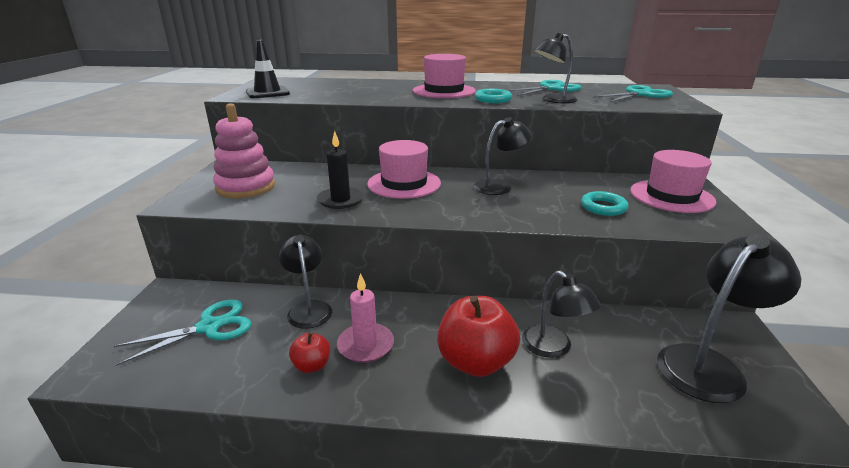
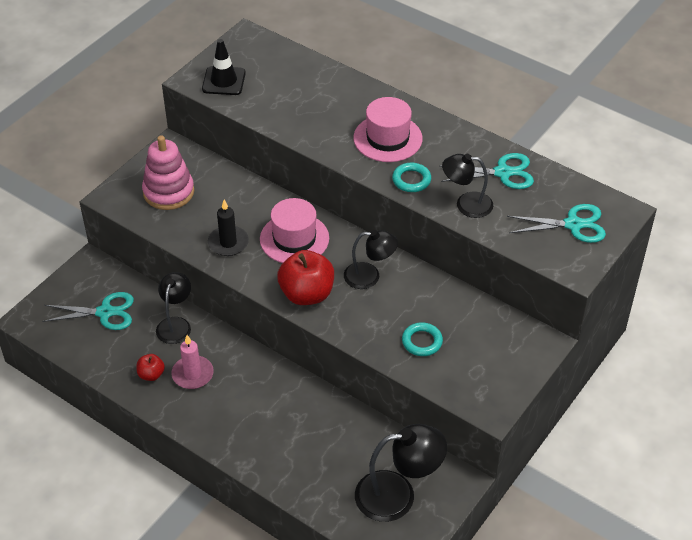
camera: 30 degrees right, 20 degrees up
red apple [437,296,520,377] -> red apple moved to [277,250,334,305]
black lamp [522,271,601,358] -> none
pink hat [630,150,717,213] -> none

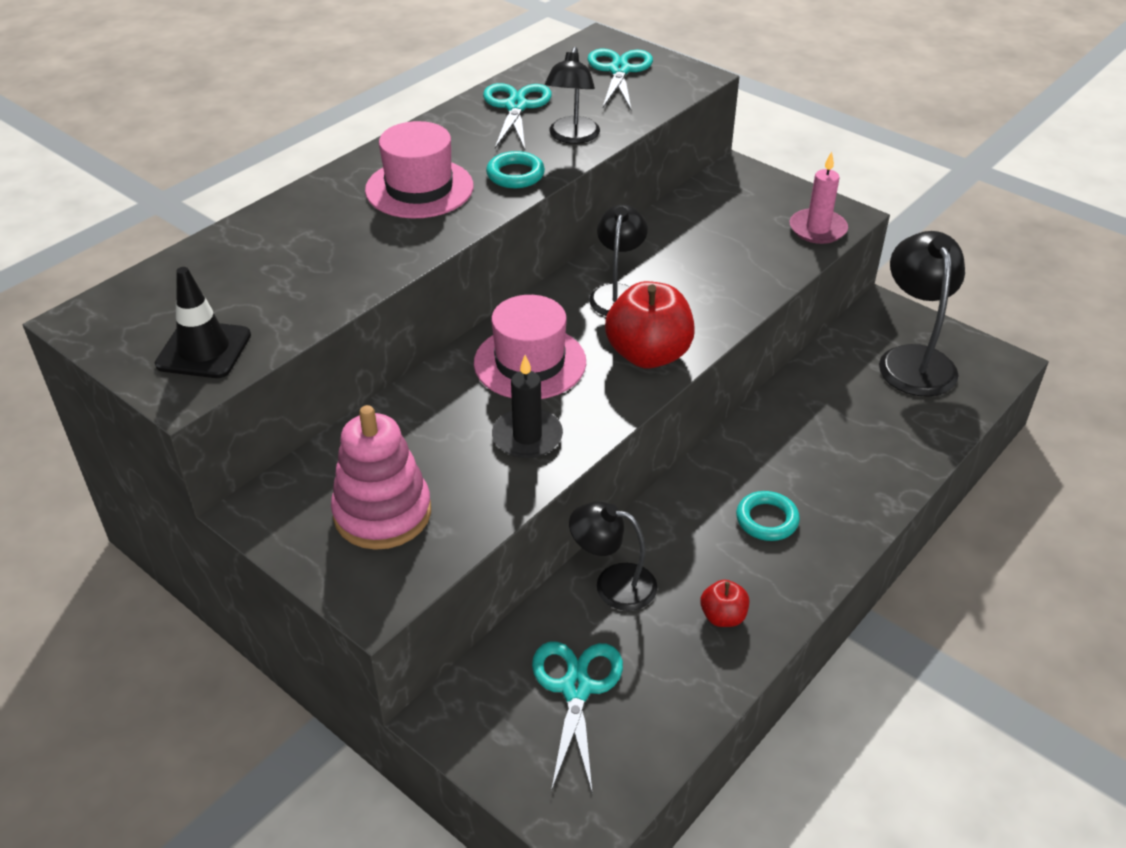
camera: 85 degrees left, 5 degrees down
pink candle [171,335,214,389] -> pink candle moved to [790,152,848,244]
turquoise ring [402,322,443,356] -> turquoise ring moved to [736,491,800,541]

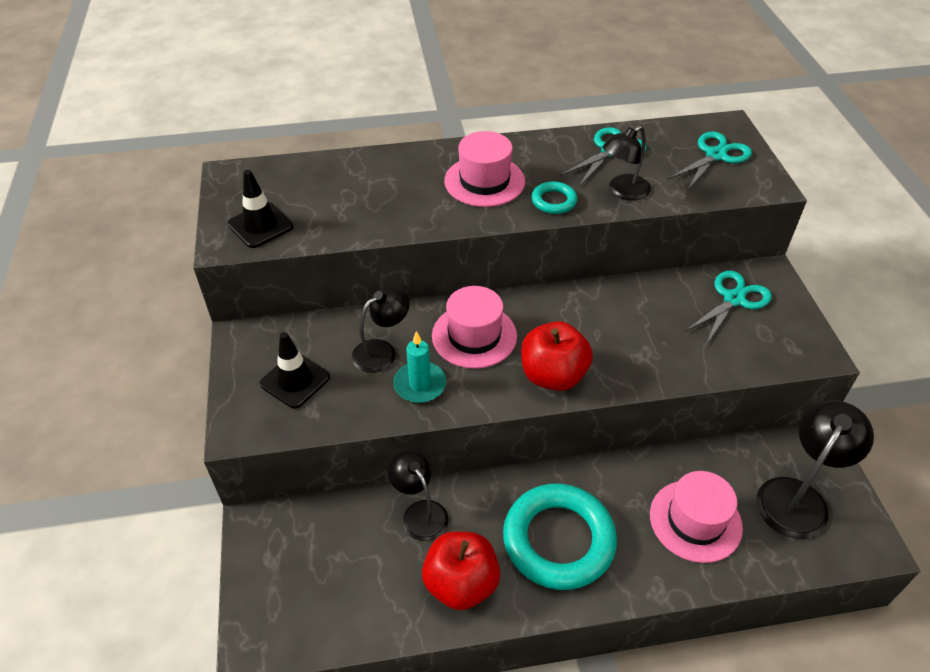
camera: 40 degrees right, 5 degrees up
pink stacking toy [331,405,431,550] -> black traffic cone [260,332,330,408]
black candle [492,355,563,459] -> turquoise candle [393,331,446,403]
turquoise scissors [532,642,623,792] -> turquoise scissors moved to [685,271,772,345]
black lamp [589,204,648,316] -> black lamp moved to [352,287,409,373]
red apple [700,580,749,627] -> red apple [422,531,500,610], size x2.00
turquoise ring [736,491,800,541] -> turquoise ring [503,484,617,590], size x2.21
pink candle [790,152,848,244] -> none
none -> pink hat [650,471,743,563]

